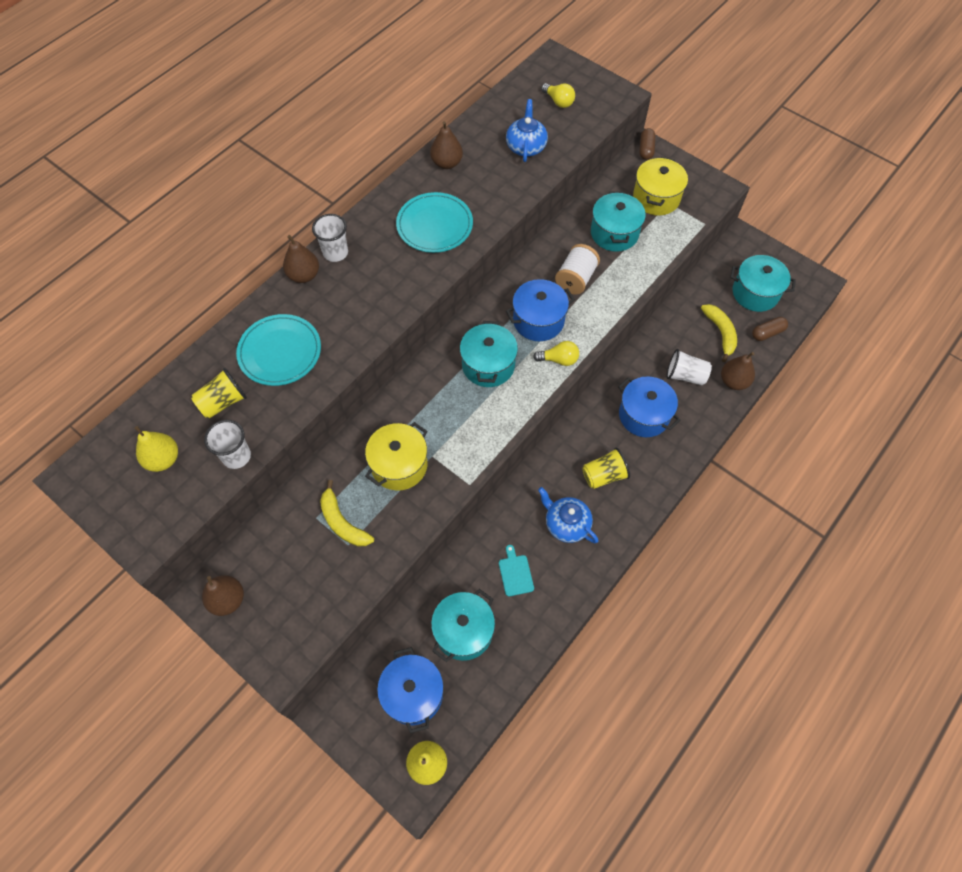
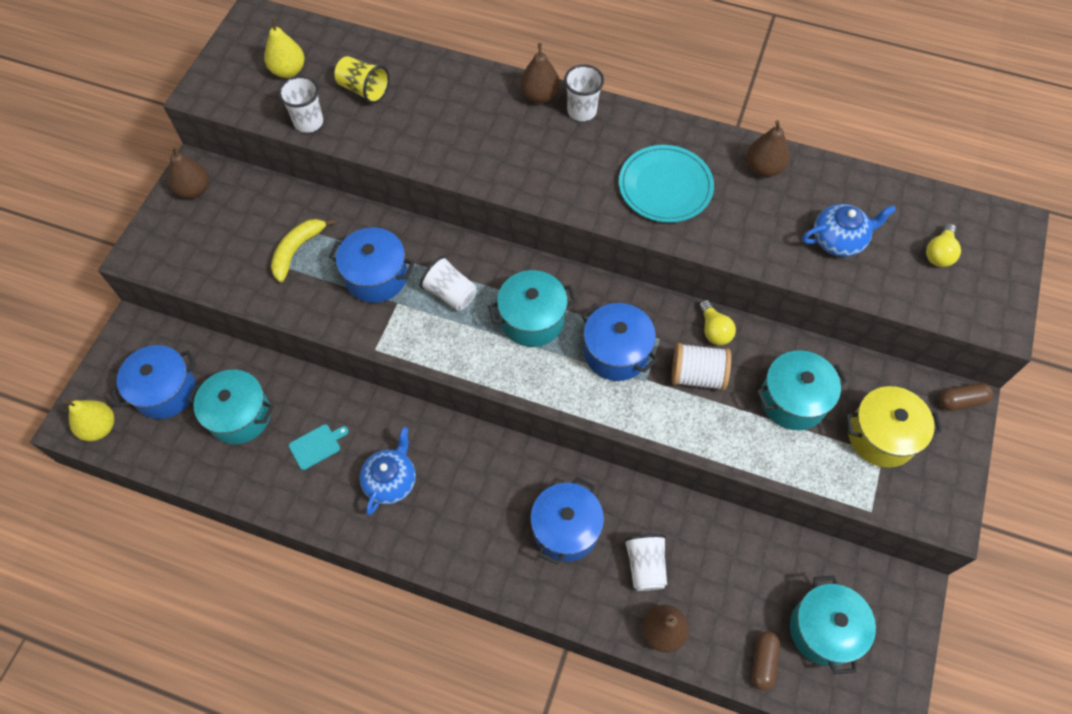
camera: 70 degrees right, 0 degrees up
turquoise plate [236,314,321,386] -> none
yellow pot [365,422,427,491] -> blue pot [329,228,414,303]
yellow light bulb [533,341,579,366] -> yellow light bulb moved to [699,300,736,345]
yellow cup [582,448,630,489] -> none
yellow banana [701,304,737,362] -> none
brown capsule [752,317,788,341] -> brown capsule turned 60 degrees clockwise [752,631,780,691]
none -> white cup [420,256,477,310]

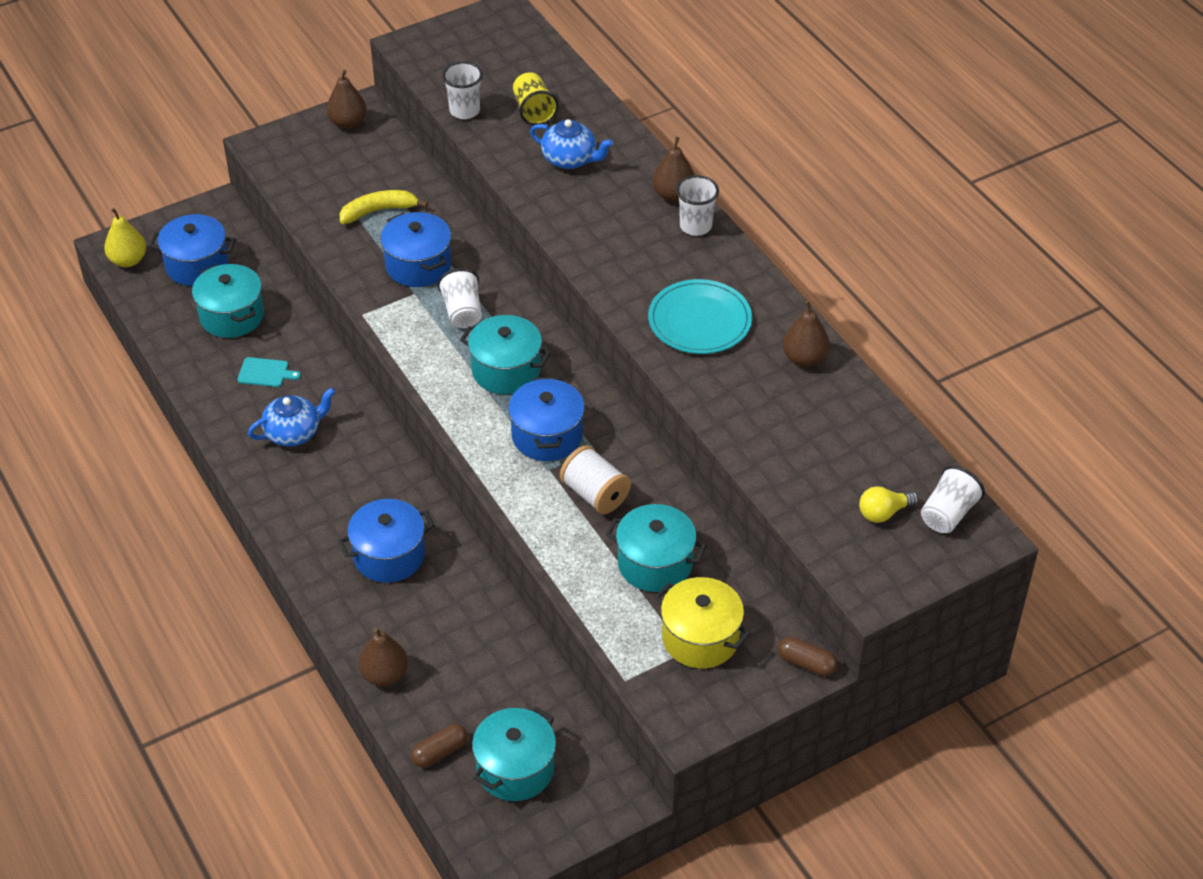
camera: 40 degrees right, 15 degrees down
yellow pear [264,18,305,78] -> none
white cup [623,534,667,591] -> white cup moved to [921,466,985,533]
yellow light bulb [699,300,736,345] -> none
blue teapot [802,204,896,257] -> blue teapot moved to [530,119,613,169]

